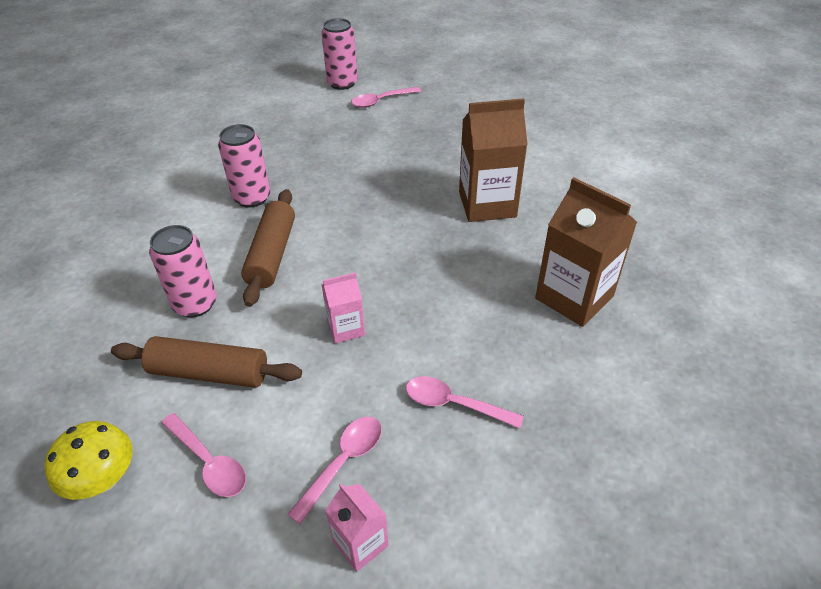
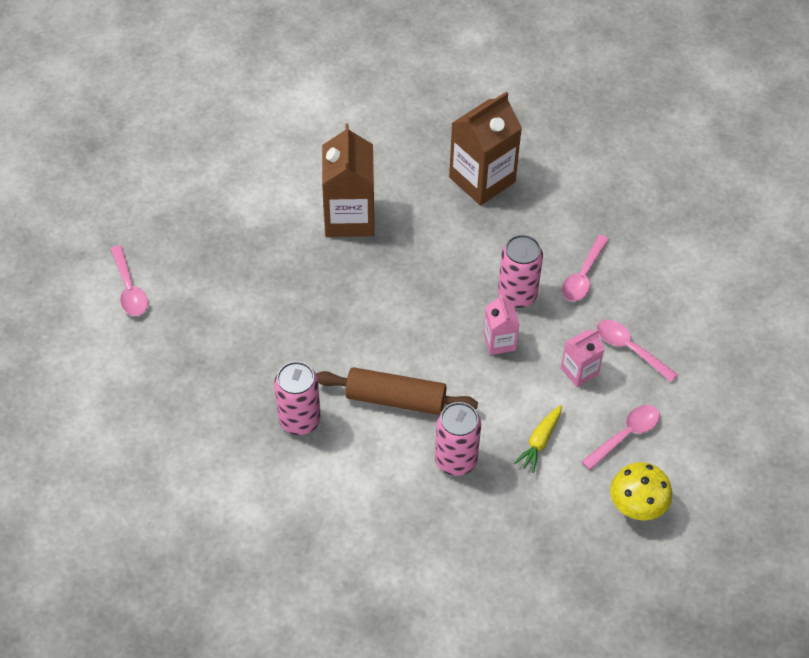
camera: 85 degrees left, 10 degrees up
brown rolling pin [111,336,302,388] -> yellow carrot [514,405,562,473]
pink can [321,18,358,90] -> pink can moved to [498,235,543,308]
pink carton [325,483,389,572] -> pink carton moved to [561,329,605,387]

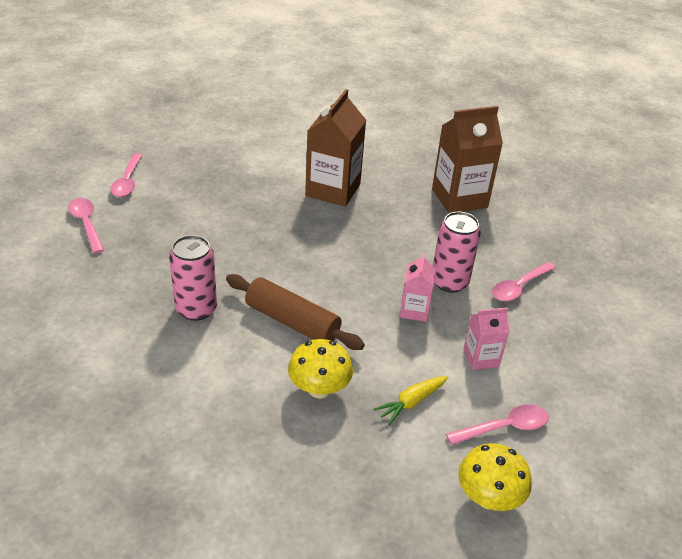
camera: 20 degrees right, 15 degrees down
pink can [435,402,481,476] -> yellow mushroom [288,339,353,398]
pink spoon [597,320,678,382] -> pink spoon moved to [68,198,104,254]

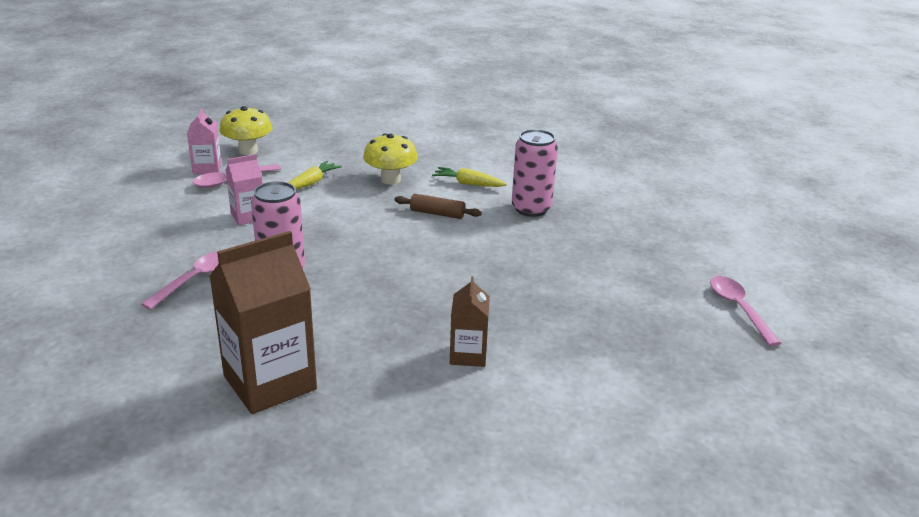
camera: 165 degrees right, 10 degrees down
pink spoon [68,198,104,254] -> none
brown rolling pin [226,274,365,350] -> brown rolling pin [394,194,482,219], size x0.56
brown carton [305,89,366,207] -> brown carton [450,276,490,367], size x0.53
pink carton [400,253,436,322] -> pink carton moved to [187,108,222,175]
none -> yellow carrot [432,167,507,187]

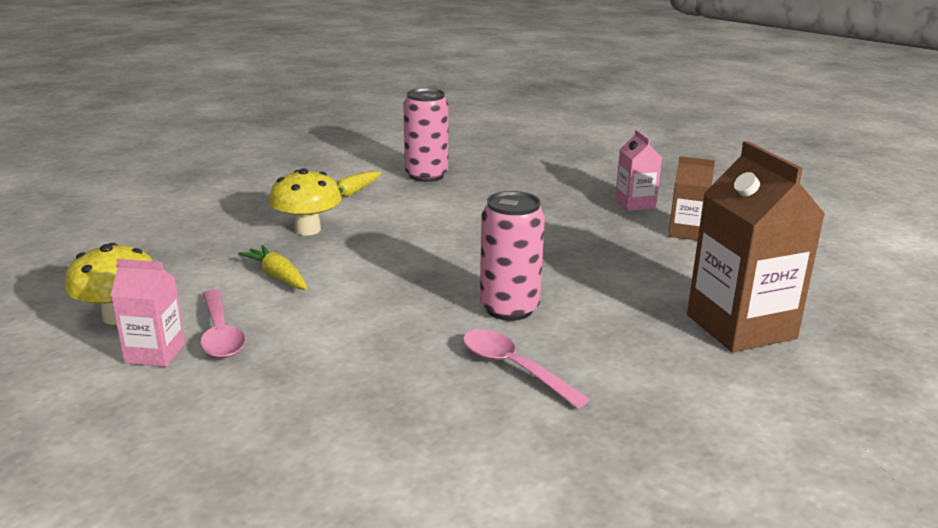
camera: 75 degrees left, 5 degrees down
pink carton [226,154,263,225] -> pink carton moved to [615,129,662,211]
brown rolling pin [394,194,482,219] -> none
pink spoon [710,276,781,346] -> none

